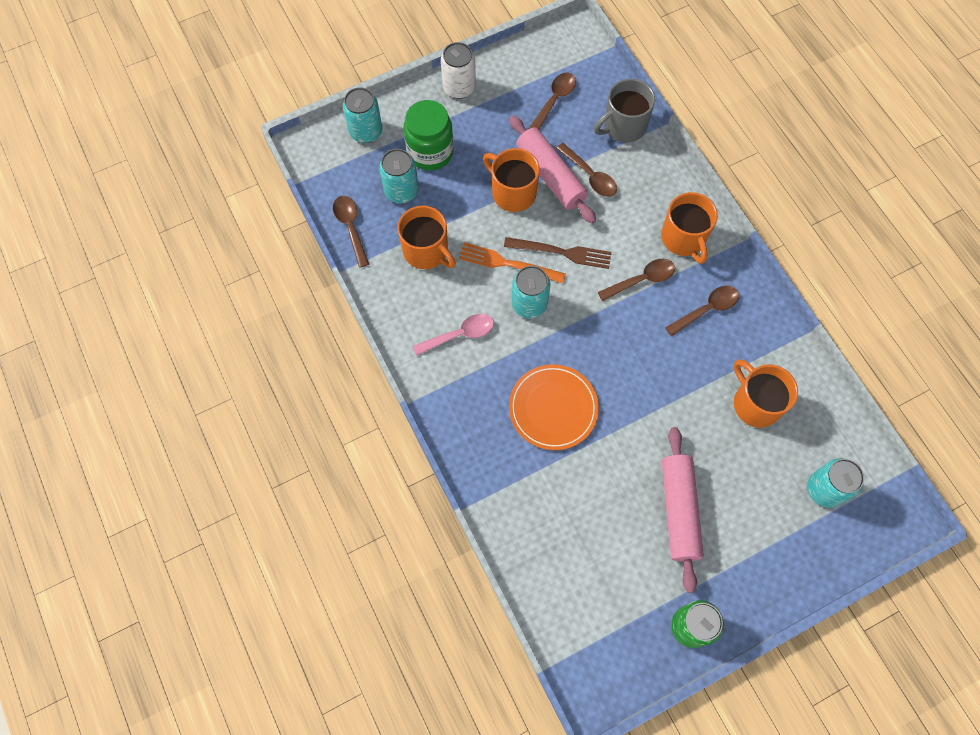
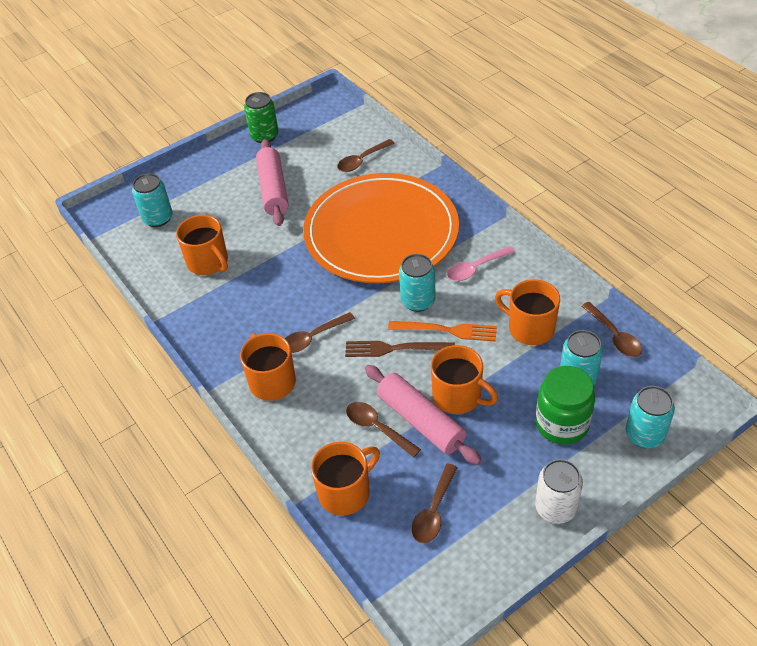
camera: 175 degrees right, 20 degrees down
orange plate [509,364,599,450] -> orange plate [303,173,459,283], size x2.02
grey mug [594,79,655,142] -> orange mug [311,442,380,516]
brown spoon [665,286,739,336] -> brown spoon moved to [337,139,395,172]

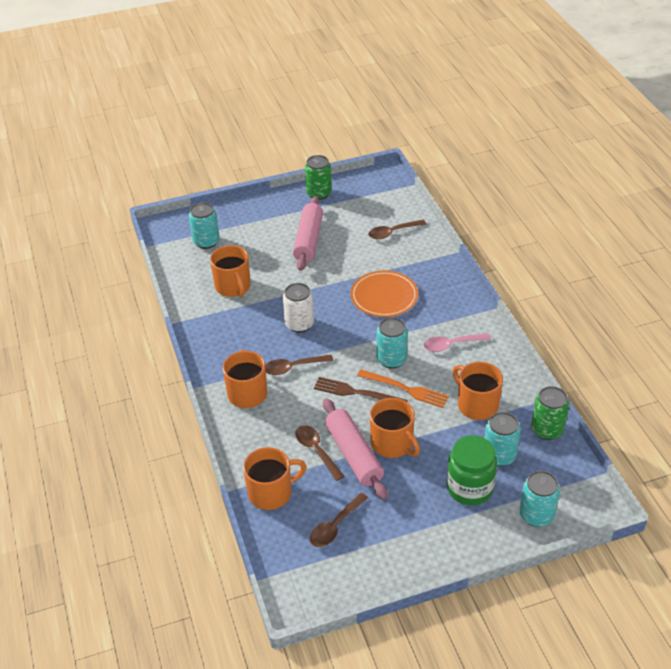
camera: 15 degrees right, 5 degrees down
orange plate [303,173,459,283] -> orange plate [350,270,418,317], size x0.49
white can [535,459,583,524] -> white can moved to [283,283,314,333]
brown spoon [581,302,642,357] -> green can [531,386,569,440]

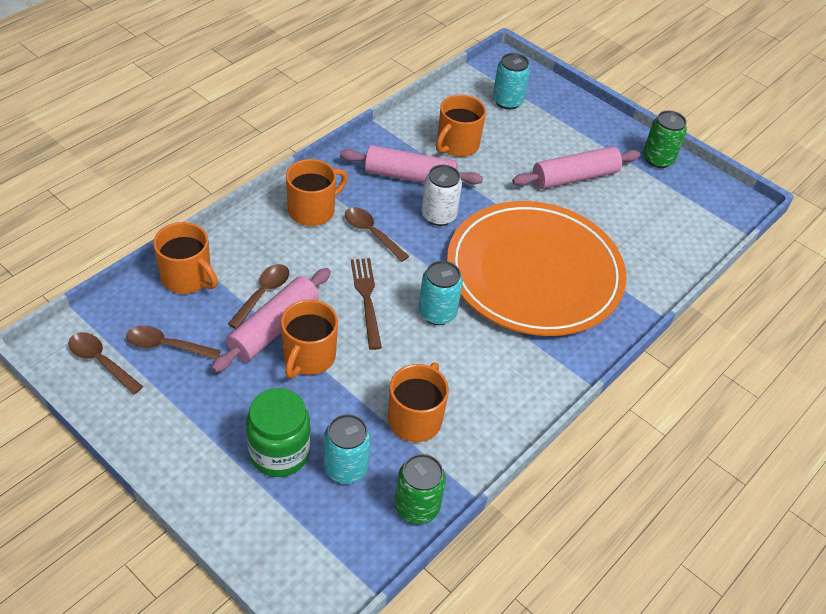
camera: 55 degrees right, 5 degrees up
orange plate [350,270,418,317] -> orange plate [447,201,627,336], size x2.02
orange fork [357,370,449,408] -> none
brown spoon [368,220,426,239] -> brown spoon moved to [68,332,143,395]
pink spoon [423,333,491,352] -> none
turquoise can [520,471,560,527] -> none
none -> pink rolling pin [340,145,483,184]

